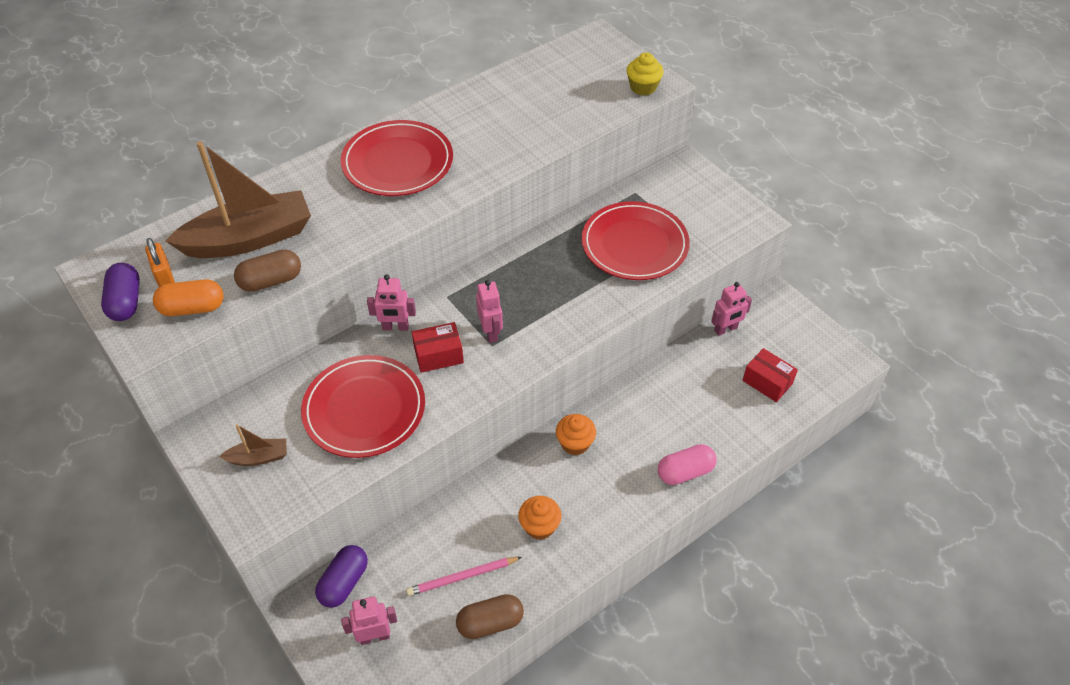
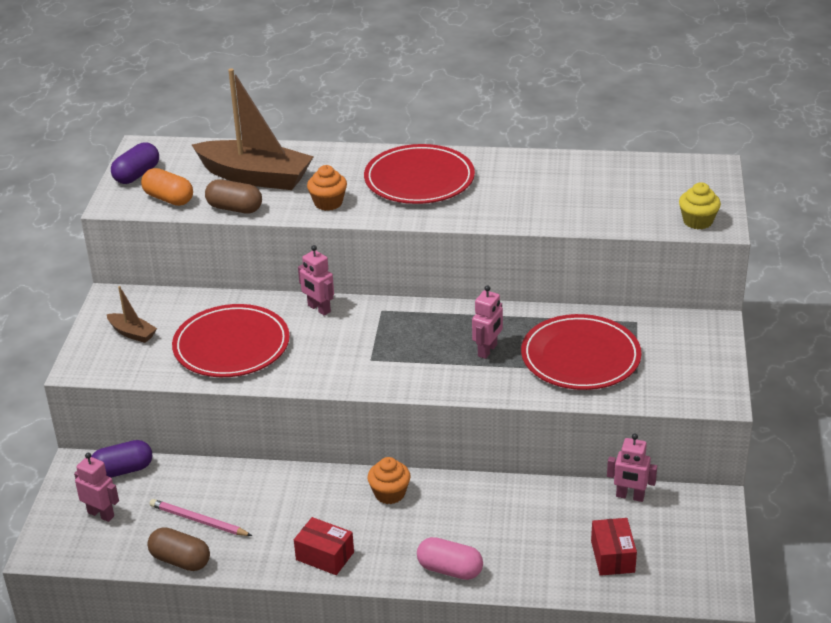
camera: 45 degrees right, 15 degrees down
orange padlock [145,238,175,287] -> none
red box [412,322,464,373] -> red box moved to [294,517,354,575]
pink robot [476,280,503,343] -> pink robot moved to [472,285,503,359]
orange cupcake [518,496,561,540] -> orange cupcake moved to [307,165,347,211]

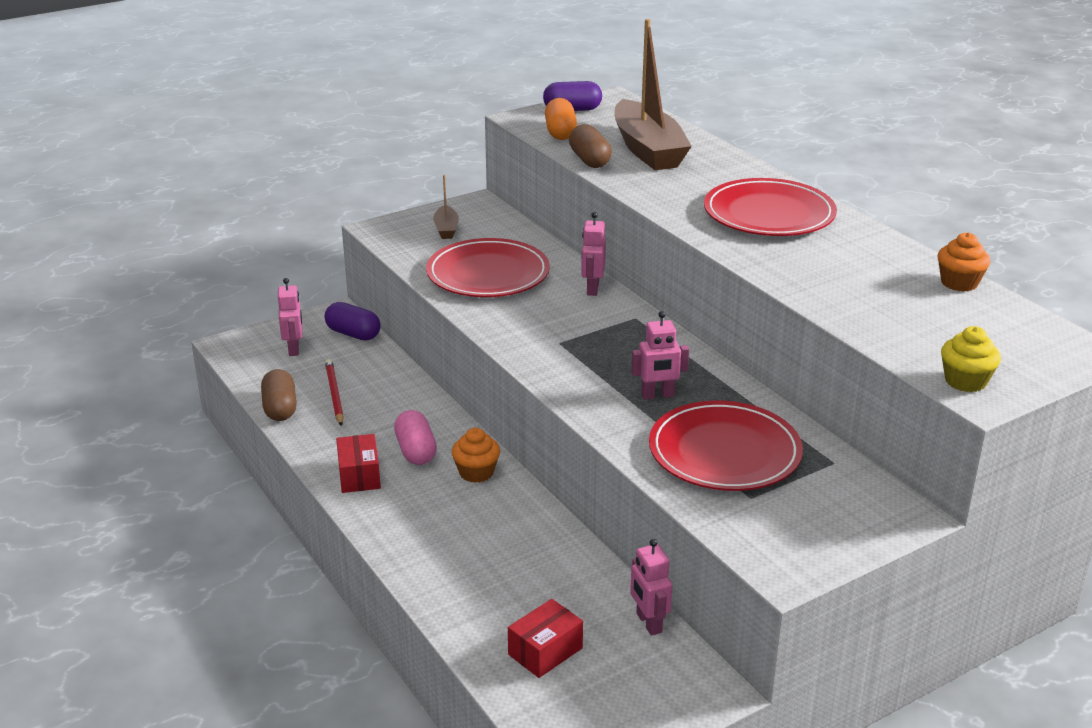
camera: 50 degrees right, 5 degrees down
pink pencil [150,499,252,536] -> red pencil [325,359,344,426]
orange cupcake [307,165,347,211] -> orange cupcake moved to [938,232,991,292]
pink capsule [417,537,483,580] -> pink capsule moved to [394,410,437,465]

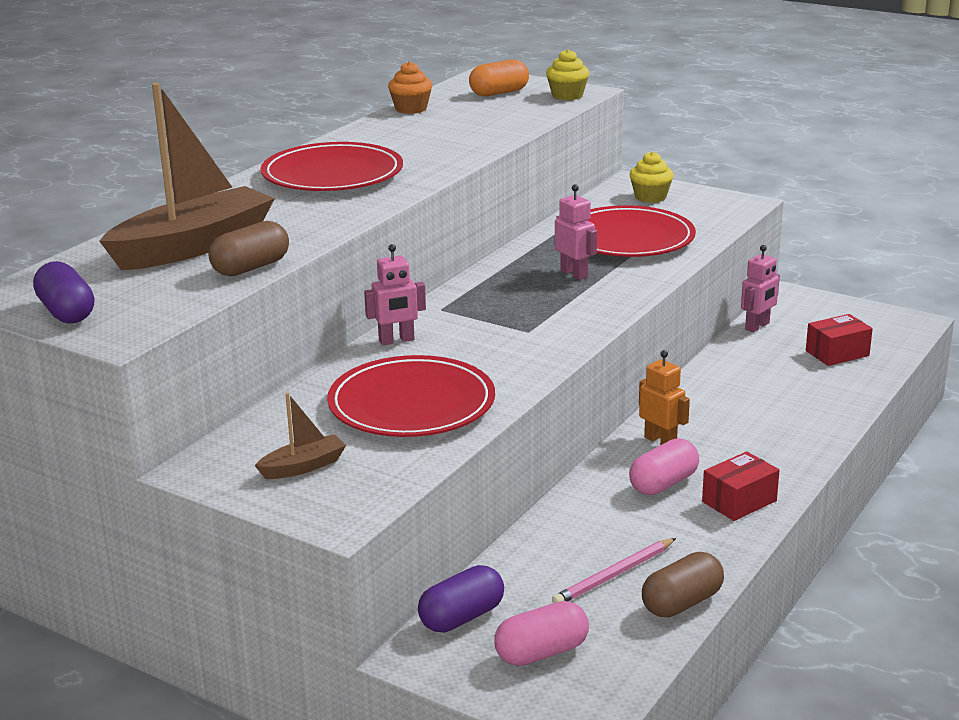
camera: 115 degrees left, 5 degrees down
pink robot [278,278,302,356] -> pink capsule [494,601,589,666]
purple capsule [325,302,381,340] -> purple capsule turned 45 degrees clockwise [418,565,504,632]
red pencil [325,359,344,426] -> pink pencil [552,538,676,603]
orange cupcake [452,428,500,483] -> orange robot [639,350,690,445]
red box [508,599,583,678] -> red box turned 45 degrees counterclockwise [806,314,873,366]
orange capsule [545,98,577,140] -> orange capsule moved to [469,59,529,96]
none -> yellow cupcake [630,151,674,203]

